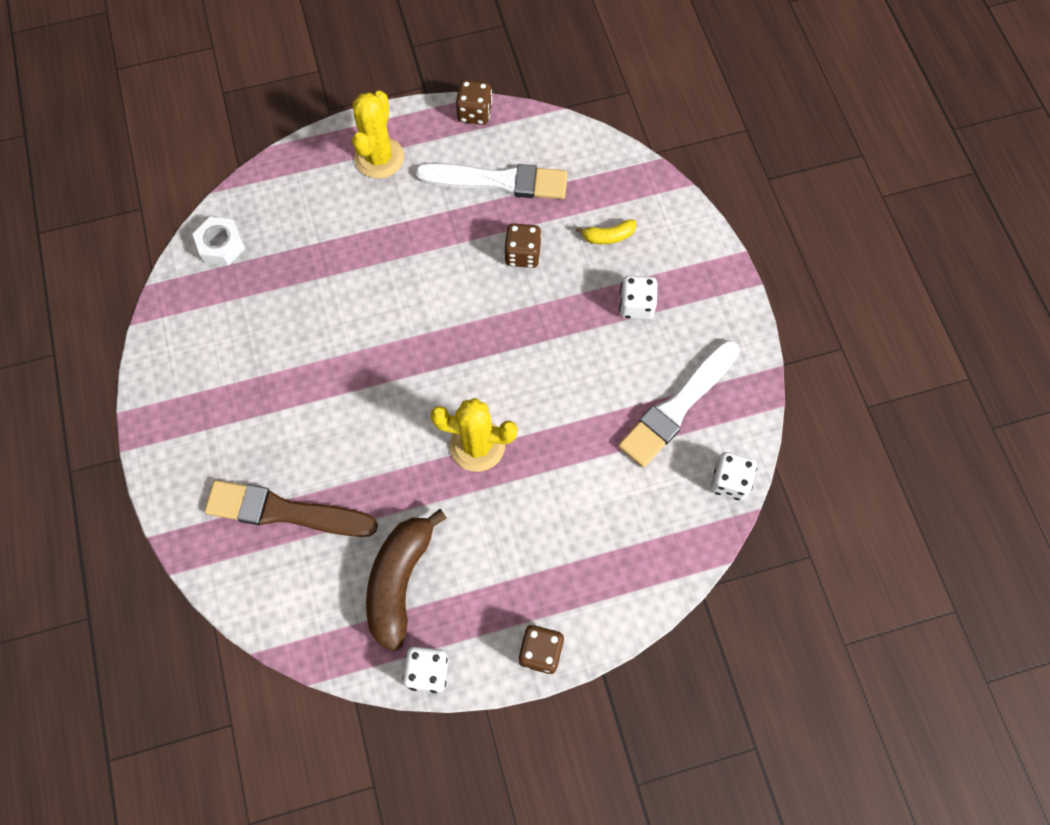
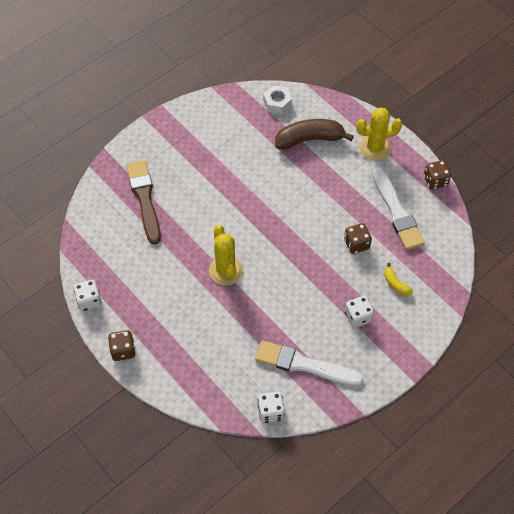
camera: 65 degrees right, 10 degrees down
brown banana [366,509,447,652] -> brown banana moved to [275,119,354,149]

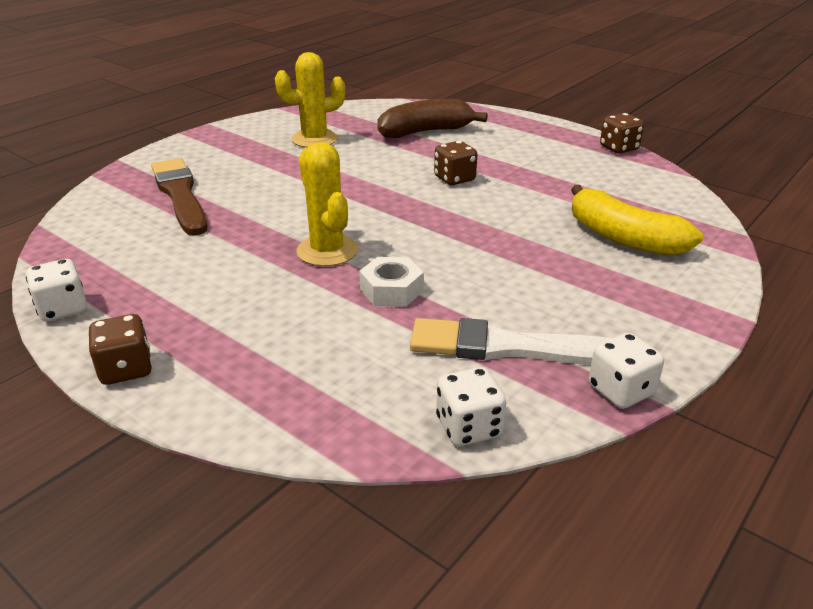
camera: 10 degrees left, 25 degrees down
white nut [263,85,292,114] -> white nut moved to [359,257,424,307]
brown dice [344,223,372,254] -> brown dice moved to [434,141,477,185]
white dice [345,296,374,328] -> white dice moved to [589,333,664,409]
yellow cactus [356,107,402,161] -> yellow cactus moved to [275,52,345,148]
white brush [372,167,425,250] -> none
yellow banana [384,263,413,296] -> yellow banana [571,185,703,256], size x2.11

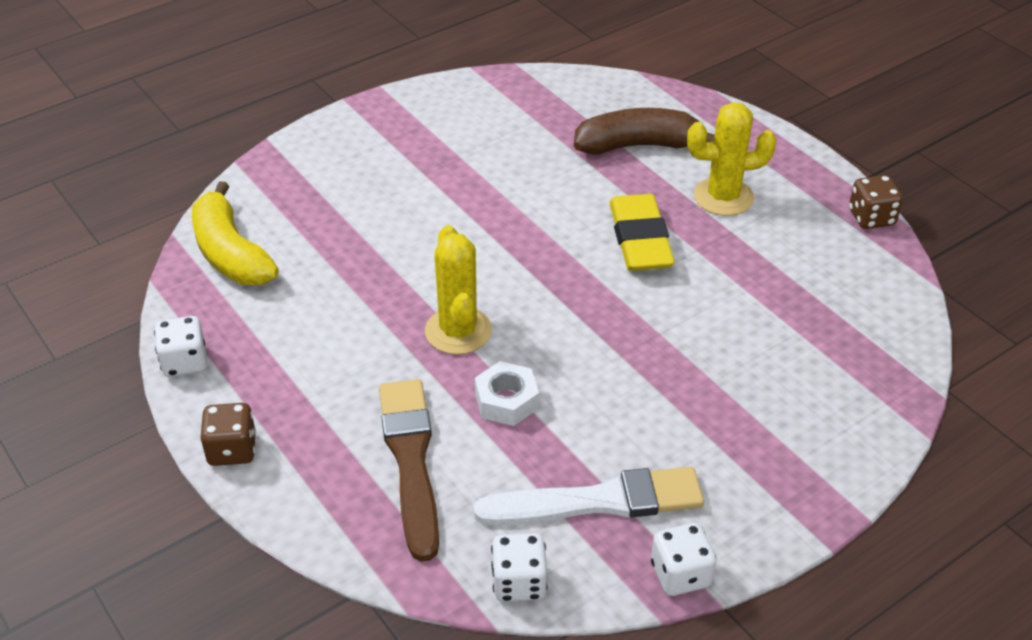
camera: 15 degrees right, 10 degrees up
brown brush [151,158,207,236] -> brown brush moved to [379,379,439,562]
yellow cactus [275,52,345,148] -> yellow cactus moved to [687,102,776,216]
white brush [410,318,612,365] -> white brush turned 150 degrees clockwise [474,467,704,525]
brown dice [434,141,477,185] -> yellow eraser [609,194,675,271]
yellow banana [571,185,703,256] -> yellow banana moved to [192,181,279,285]

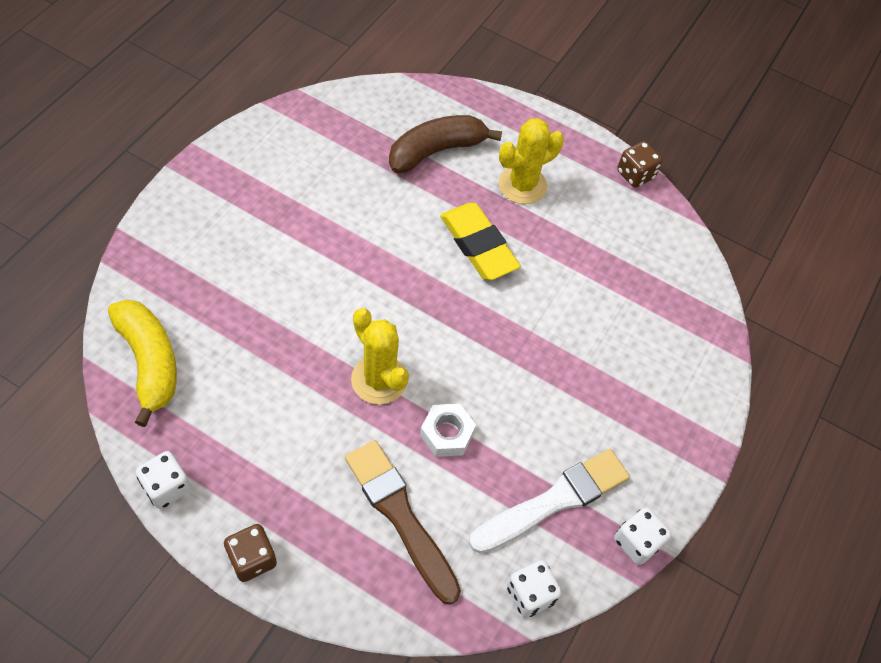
camera: 30 degrees left, 15 degrees up
yellow banana [192,181,279,285] -> yellow banana turned 150 degrees counterclockwise [108,299,177,427]

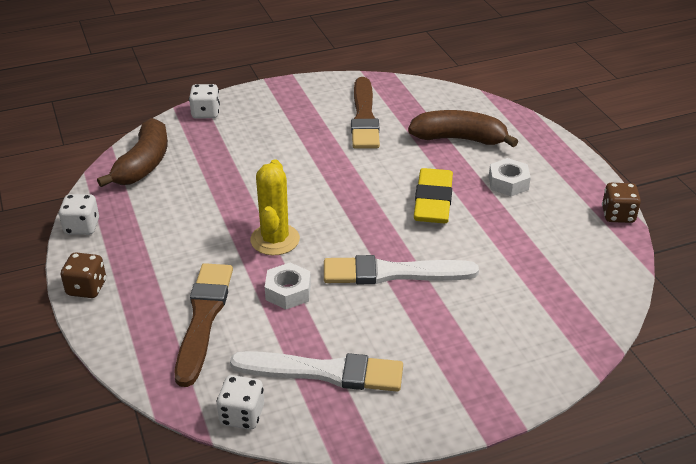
camera: 45 degrees right, 20 degrees down
yellow banana [108,299,177,427] -> brown banana [97,118,168,187]
yellow cactus [499,118,564,204] -> white nut [489,158,531,196]
white dice [614,507,671,565] -> white dice moved to [189,84,220,118]
none -> white brush [324,255,479,284]
none -> brown brush [351,77,380,149]

